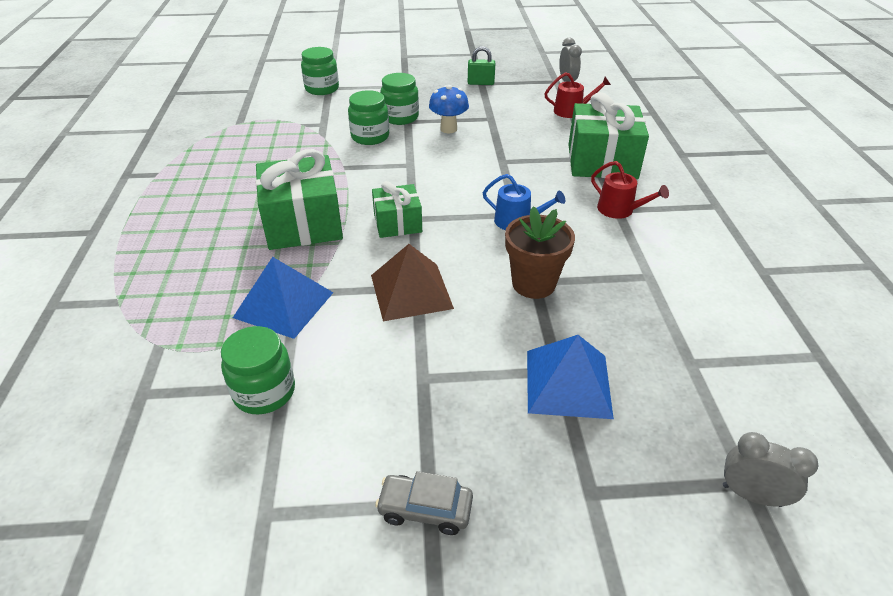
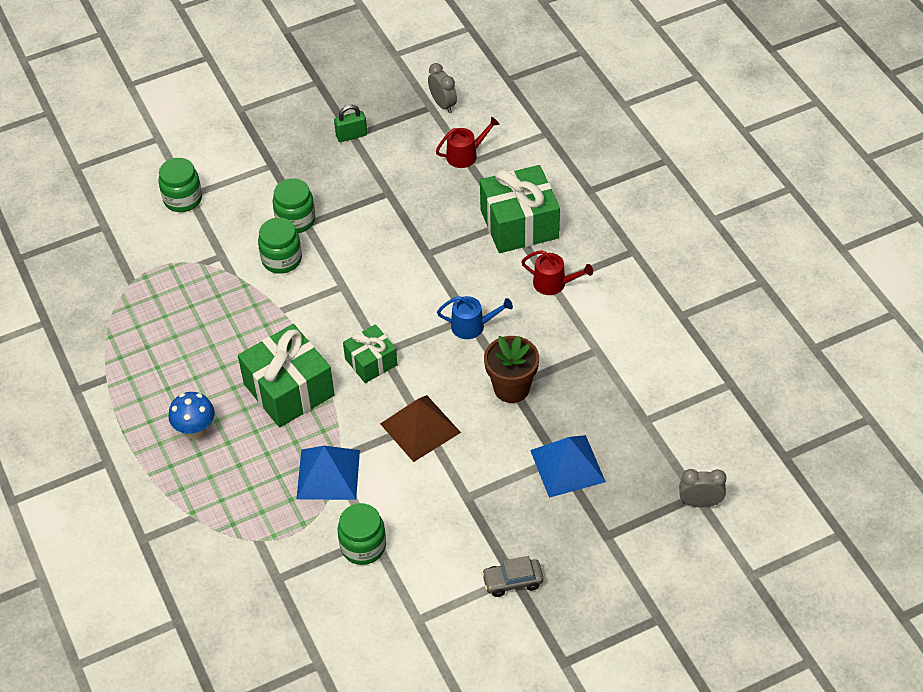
camera: 20 degrees left, 10 degrees up
blue mushroom [429,85,469,133] -> blue mushroom moved to [168,392,215,439]

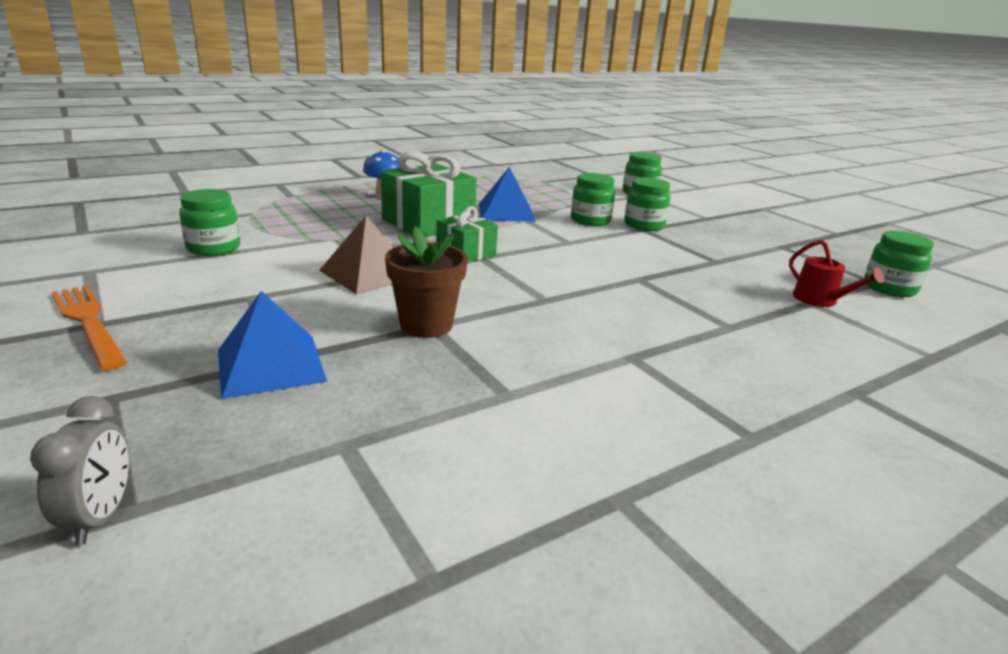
camera: 80 degrees right, 25 degrees down
blue pyramid [297,446,360,500] -> blue pyramid moved to [479,167,536,222]
green padlock [334,105,367,142] -> none
grey clock [428,63,457,113] -> green jar [864,231,934,297]
blue watering can [437,296,513,339] -> none
green gift [480,165,560,253] -> none
grey car [482,556,543,597] -> orange fork [51,285,127,371]
red watering can [521,250,593,295] -> none

